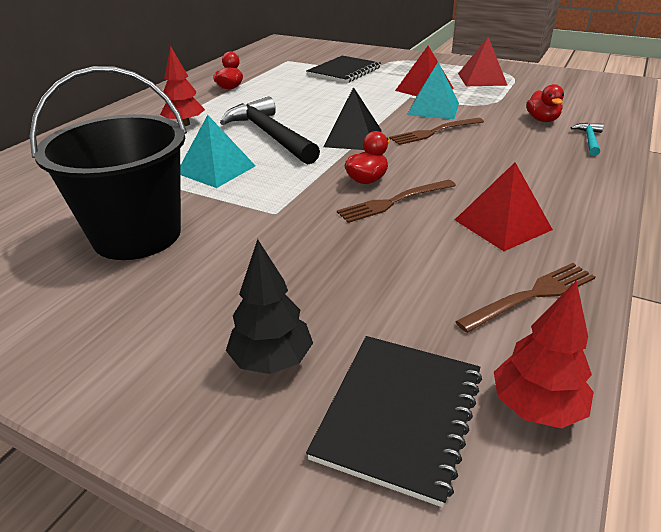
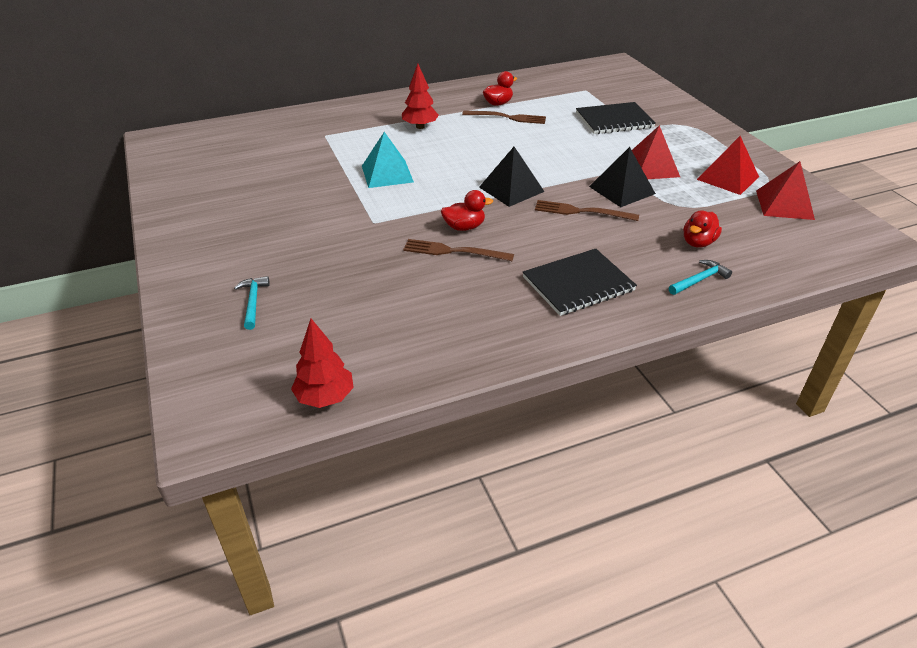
camera: 40 degrees right, 5 degrees up
black bucket [30,66,187,260] -> none
black hammer [220,96,320,164] -> none
black tree [226,239,313,374] -> turquoise hammer [234,276,270,330]
black notebook [306,336,482,507] -> black notebook moved to [523,249,637,316]
turquoise pyramid [407,62,459,119] -> black pyramid [589,147,656,207]
red pyramid [455,163,553,251] -> red pyramid moved to [756,161,815,220]
brown fork [455,263,596,333] -> brown fork moved to [462,111,546,124]

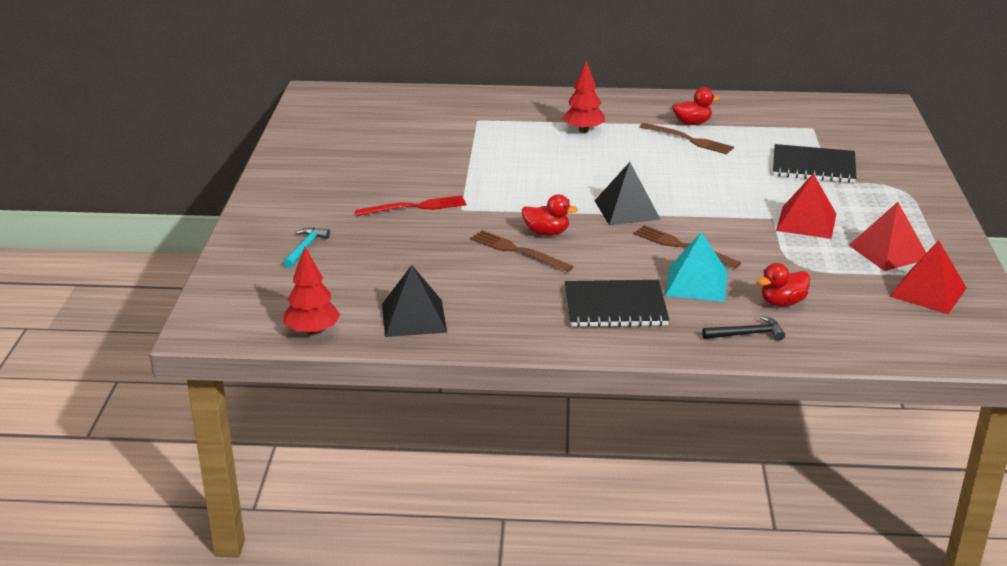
camera: 25 degrees right, 10 degrees down
turquoise pyramid [362,132,414,188] -> turquoise pyramid moved to [665,232,728,302]
black pyramid [589,147,656,207] -> black pyramid moved to [382,265,447,337]
turquoise hammer [669,260,732,295] -> black hammer [702,316,785,341]
none -> red fork [355,195,466,216]

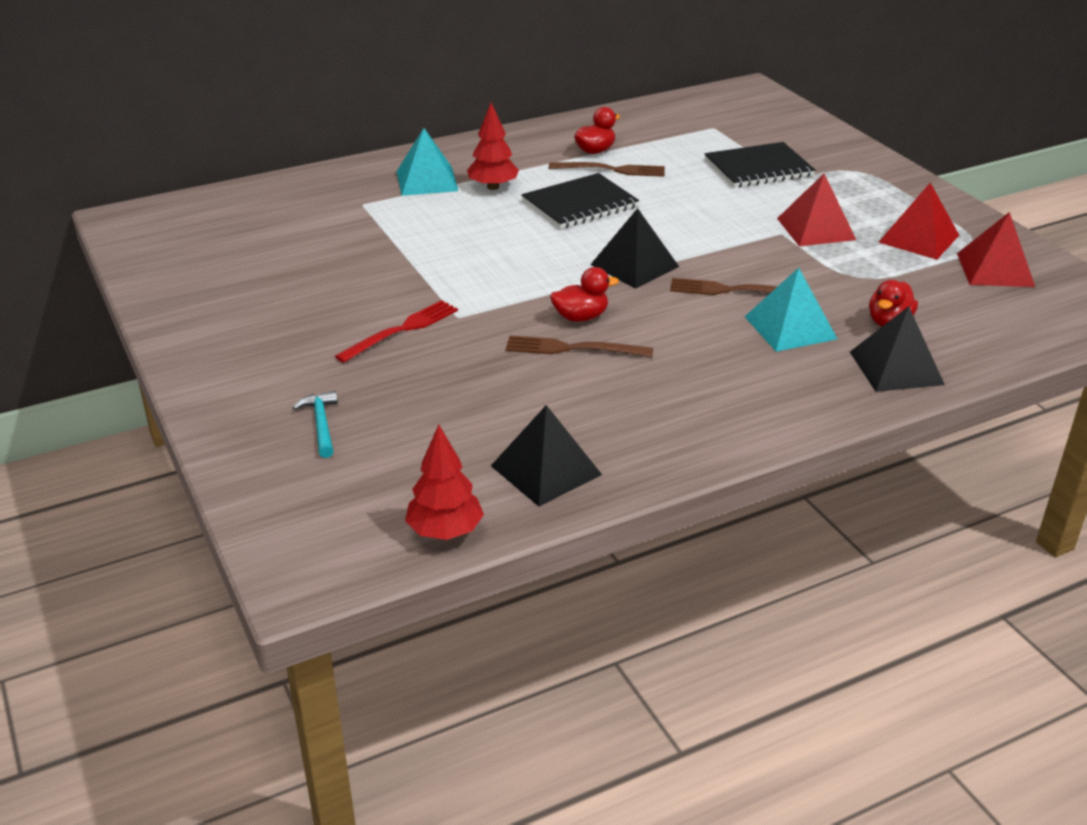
camera: 30 degrees left, 5 degrees up
black notebook [565,280,669,327] -> black notebook moved to [521,173,639,229]
black hammer [702,316,785,341] -> black pyramid [850,306,945,392]
none -> turquoise pyramid [397,128,458,196]

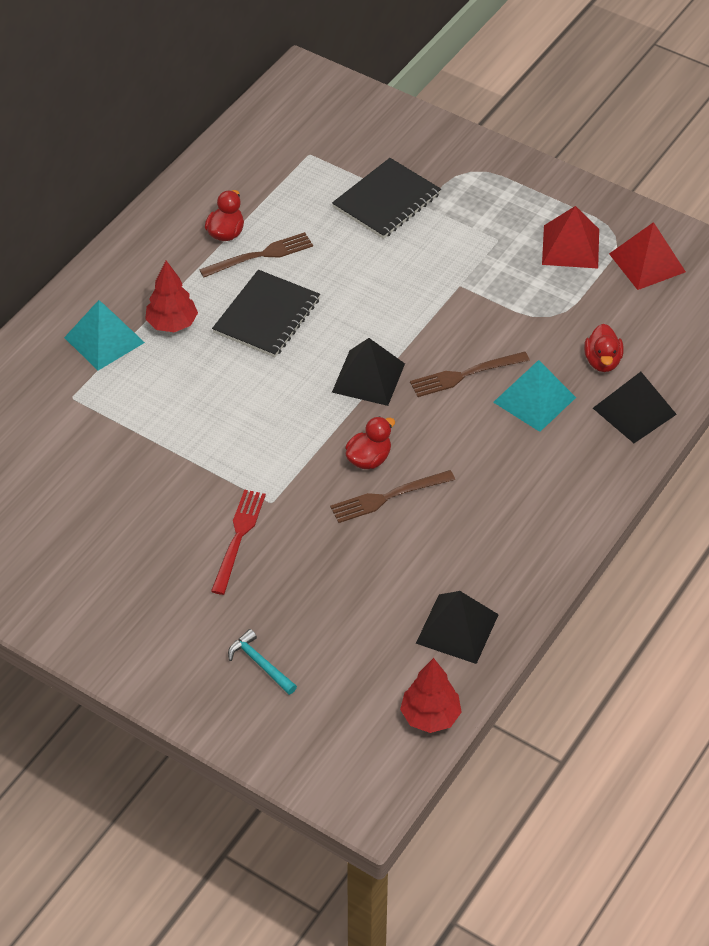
camera: 30 degrees left, 15 degrees up
red pyramid [777,174,856,246] -> none

